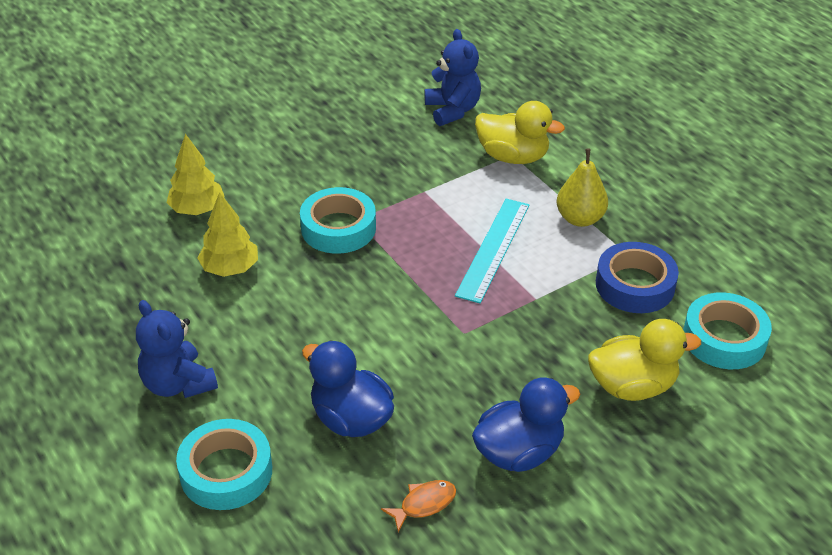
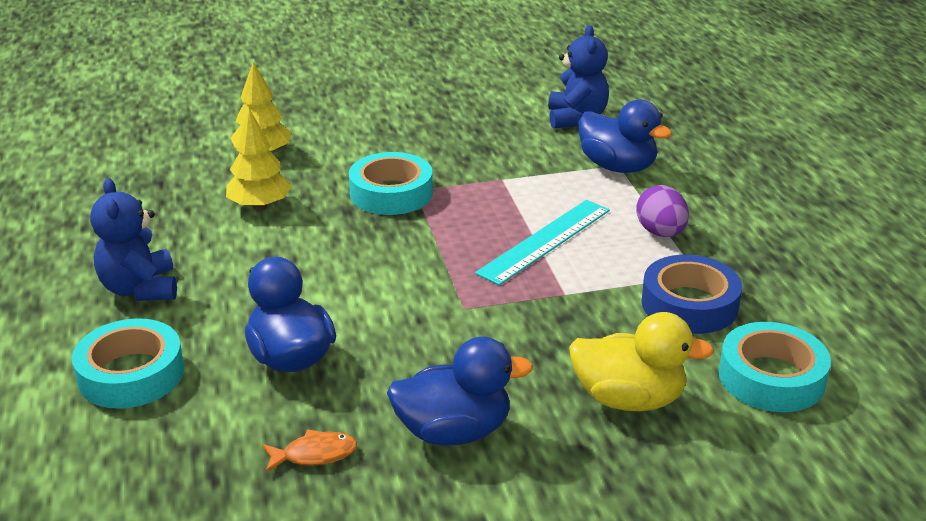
camera: 20 degrees right, 10 degrees down
yellow duck [475,101,565,164] -> blue duck [579,100,672,173]
yellow pear [557,148,608,227] -> purple egg [636,185,689,237]

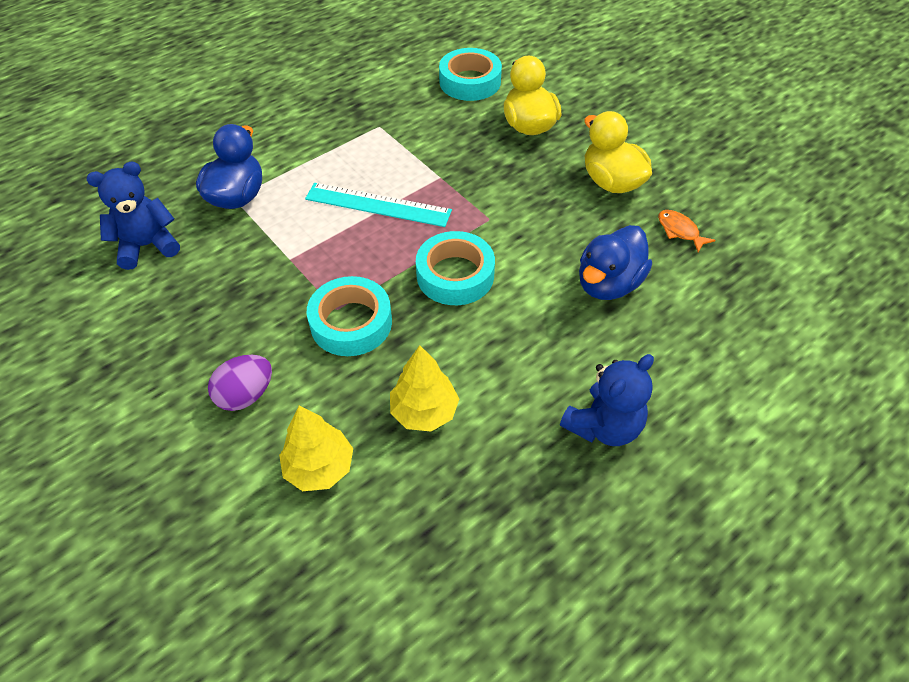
camera: 115 degrees left, 20 degrees up
turquoise tape [72,318,184,409] -> turquoise tape moved to [416,231,495,305]
blue duck [387,337,533,446] -> yellow duck [584,111,652,193]
purple egg [636,185,689,237] -> purple egg moved to [208,355,272,411]
blue tape [641,255,742,334] -> none

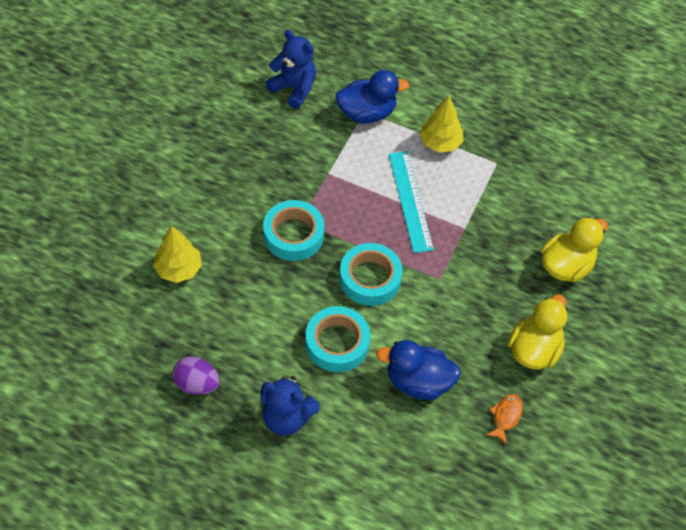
camera: 60 degrees right, 5 degrees up
purple egg [208,355,272,411] -> purple egg moved to [172,356,220,395]
yellow tree [390,345,459,431] -> yellow tree moved to [419,96,464,153]
turquoise tape [439,48,502,101] -> turquoise tape moved to [305,306,370,372]

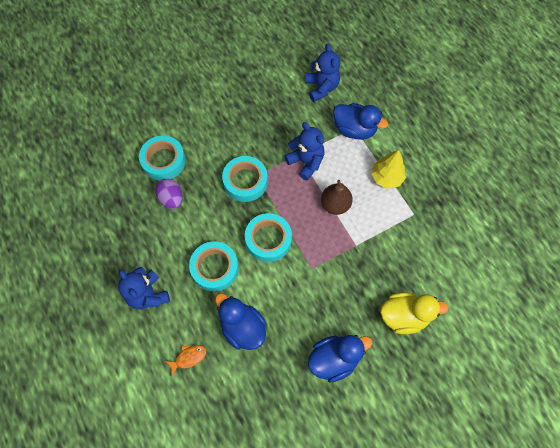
camera: 40 degrees right, 10 degrees up
yellow tree [153,226,202,283] -> turquoise tape [139,136,186,181]
purple egg [172,356,220,395] -> purple egg moved to [155,179,183,209]
turquoise ruler [389,151,434,253] -> brown pear [321,180,353,215]
orange fish [486,394,523,445] -> orange fish moved to [165,345,206,376]
yellow duck [508,294,568,370] -> blue duck [308,335,372,383]
none -> blue teddy bear [285,122,325,181]

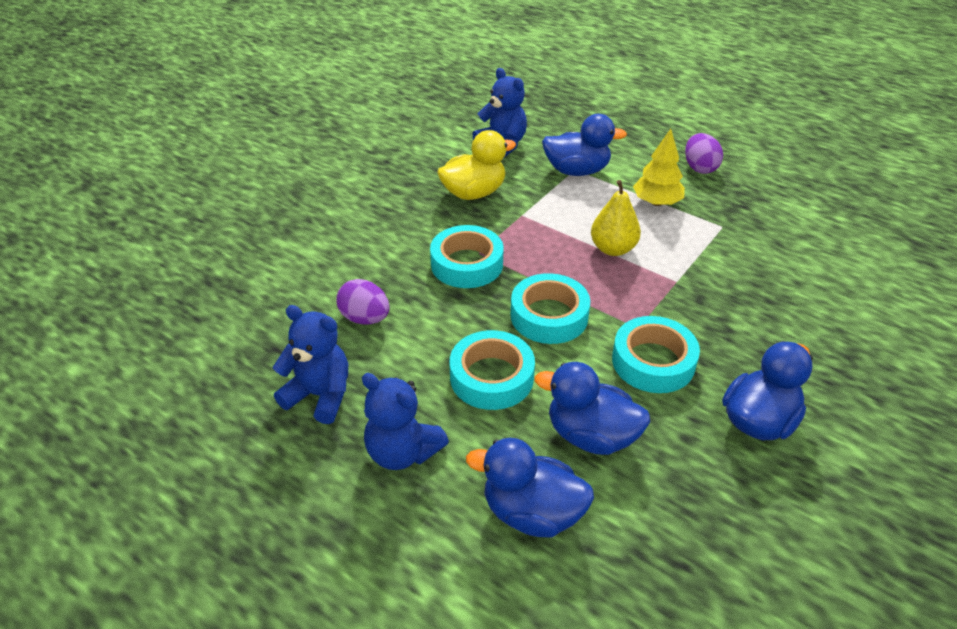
camera: 25 degrees left, 25 degrees down
turquoise tape [139,136,186,181] -> turquoise tape moved to [612,316,700,393]
orange fish [165,345,206,376] -> blue duck [466,438,594,537]
blue teddy bear [285,122,325,181] -> blue teddy bear moved to [273,305,348,424]
brown pear [321,180,353,215] -> yellow pear [591,180,641,256]
yellow duck [380,292,449,334] -> yellow duck moved to [437,130,516,200]
none -> purple egg [685,133,723,174]

